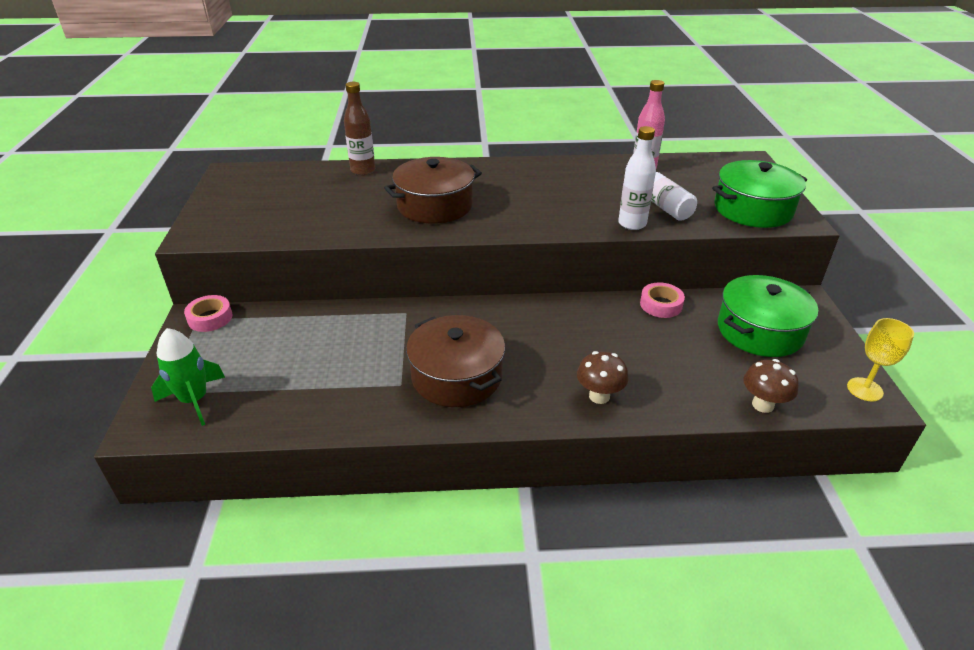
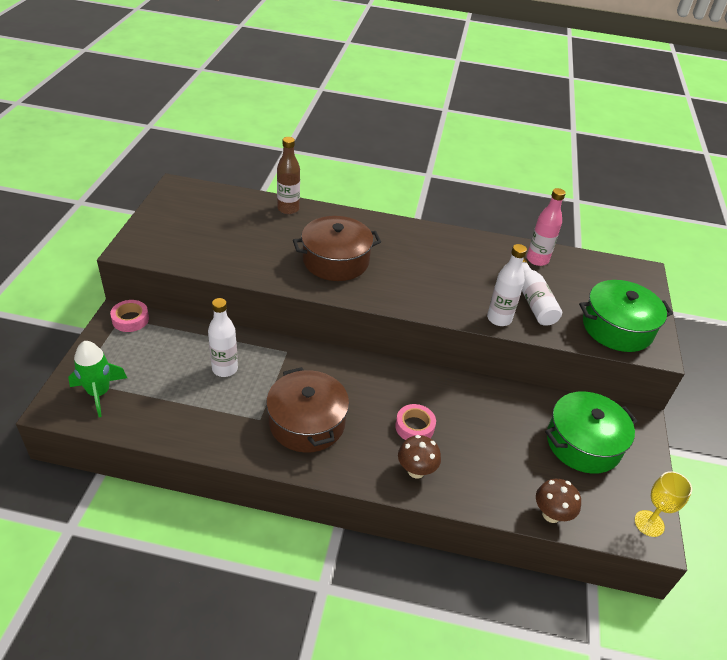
camera: 10 degrees right, 5 degrees up
pink tape [640,282,685,318] -> pink tape moved to [395,404,436,440]
none -> white bottle [208,298,238,377]

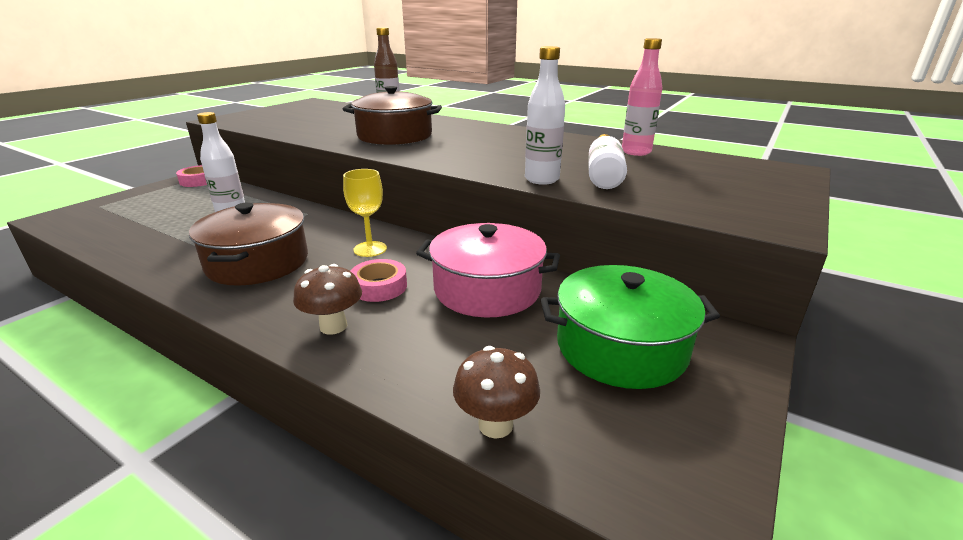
camera: 25 degrees right, 15 degrees down
green rocket [68,341,127,417] -> none
green pot [579,280,673,352] -> none
yellow goblet [634,471,692,537] -> yellow goblet moved to [343,169,387,257]
none -> pink pot [416,223,560,317]

